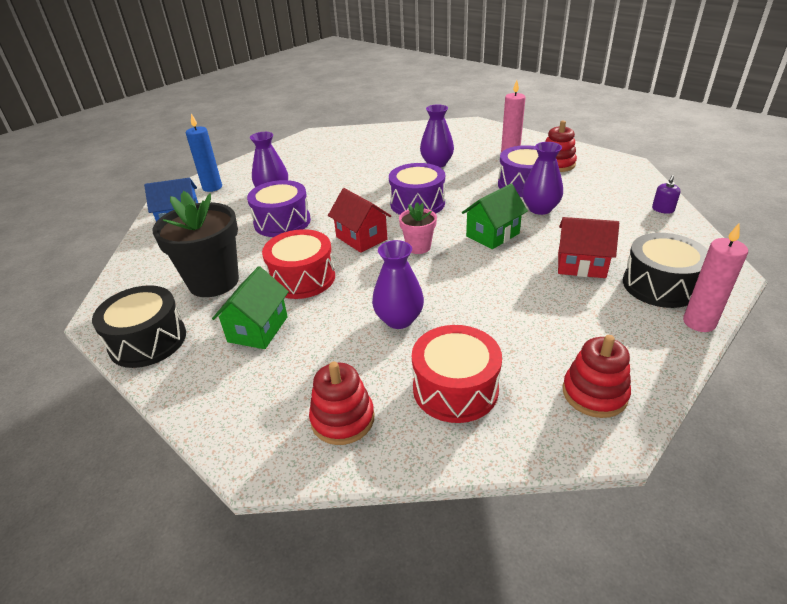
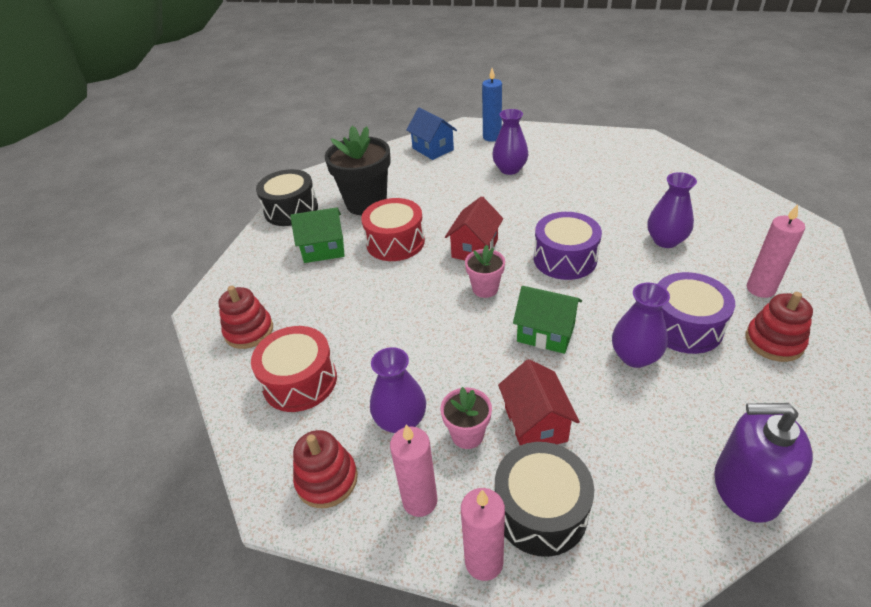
camera: 65 degrees right, 5 degrees up
purple drum [247,180,311,237] -> none
purple vase [372,240,424,329] -> purple vase moved to [370,347,426,433]
purple soap dispenser [652,175,680,214] -> purple soap dispenser [714,403,813,523], size x2.33
none -> pink candle [390,424,437,517]
none -> pink flower pot [441,387,492,449]

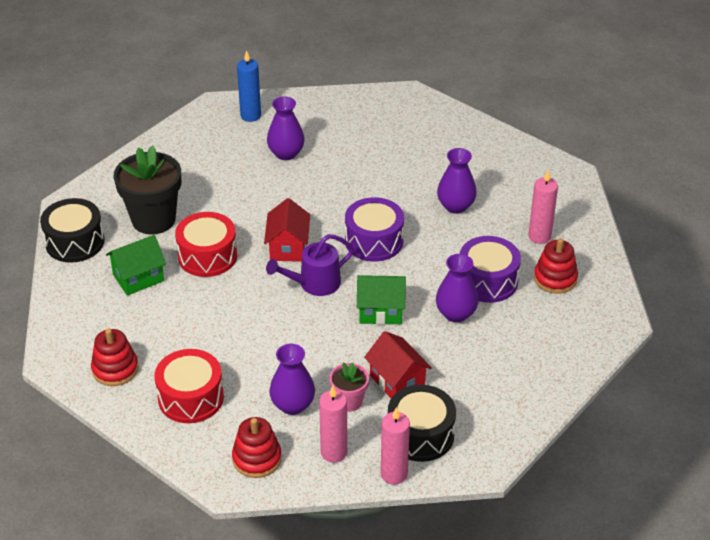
camera: 25 degrees left, 0 degrees up
blue house [406,107,457,160] -> none
pink flower pot [465,245,505,298] -> purple watering can [266,234,354,296]
purple soap dispenser [714,403,813,523] -> none

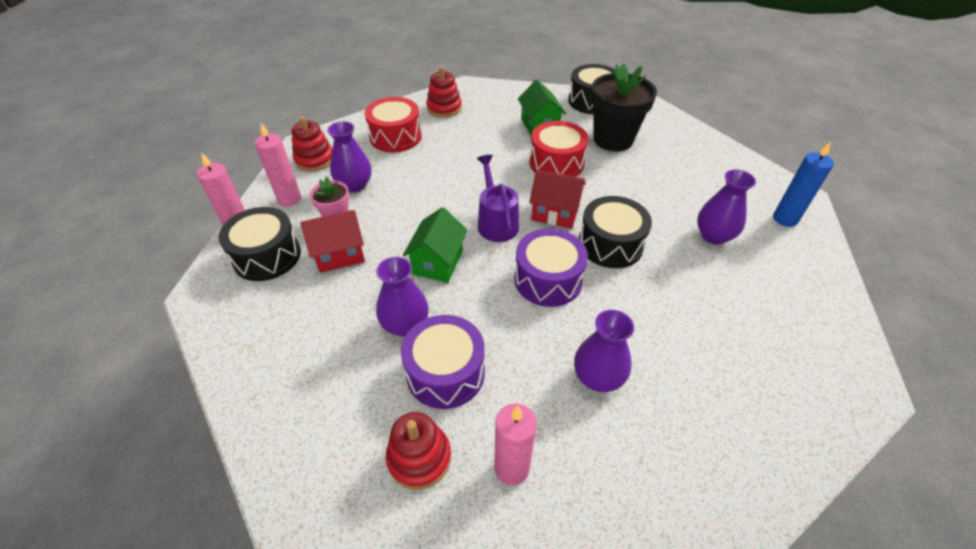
camera: 105 degrees right, 5 degrees up
none -> black drum [579,196,652,268]

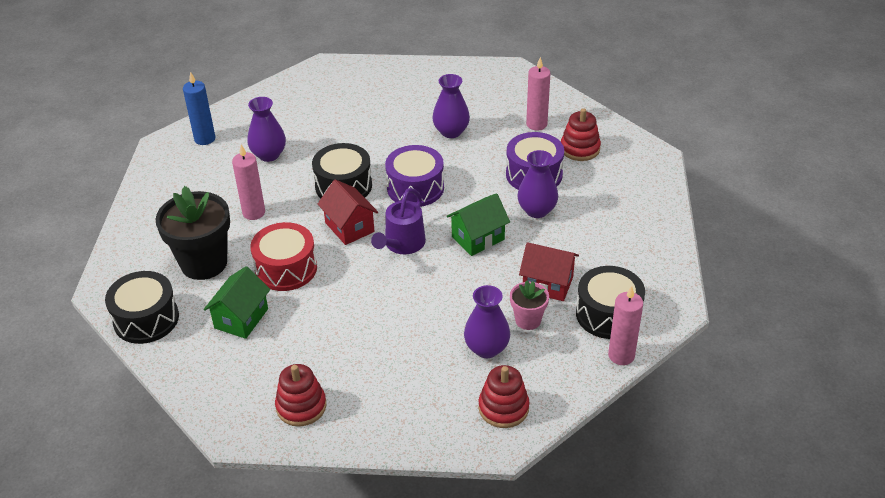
camera: 140 degrees left, 5 degrees down
pink candle [255,123,301,207] -> pink candle moved to [232,145,265,220]
red drum [365,97,422,153] -> none

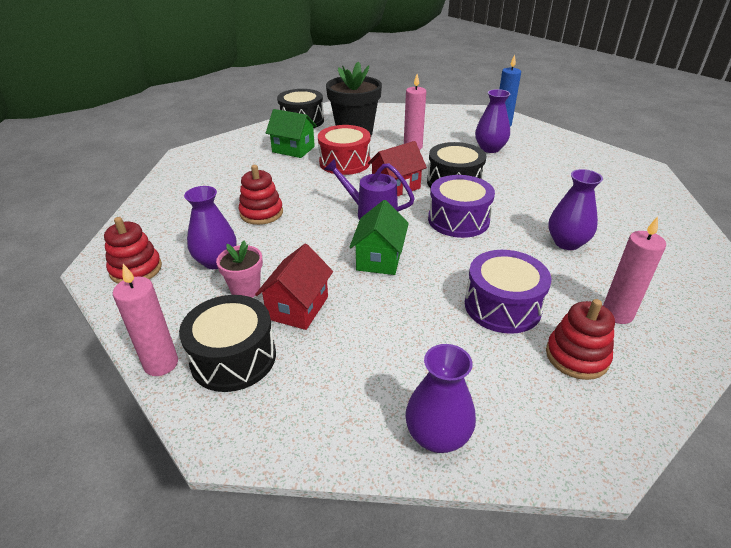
camera: 90 degrees right, 5 degrees down
red stacking toy [275,364,326,426] -> red stacking toy moved to [239,165,283,225]
green house [447,193,510,256] -> green house turned 45 degrees clockwise [350,200,409,275]
purple vase [517,150,558,218] -> purple vase moved to [405,344,476,453]

